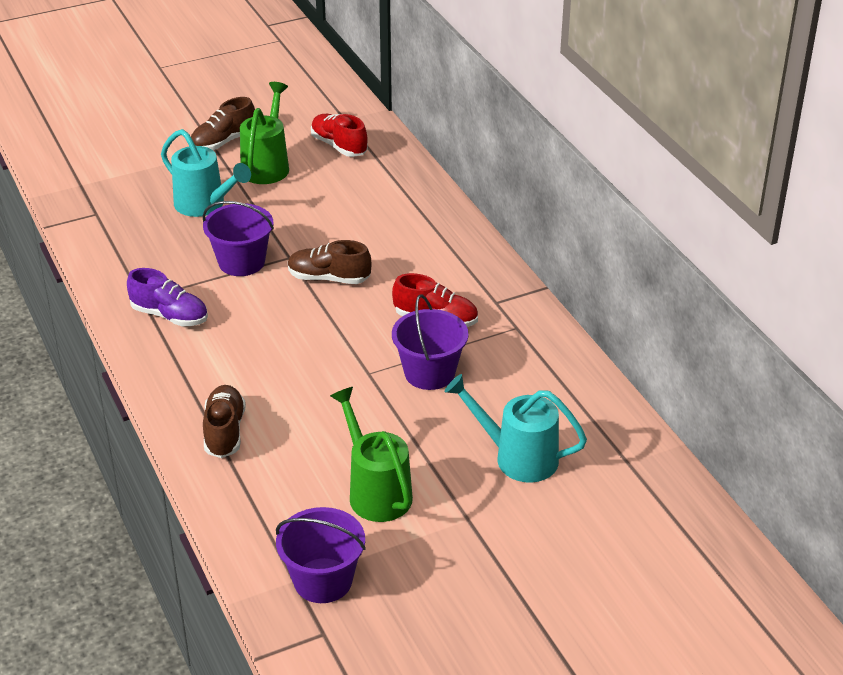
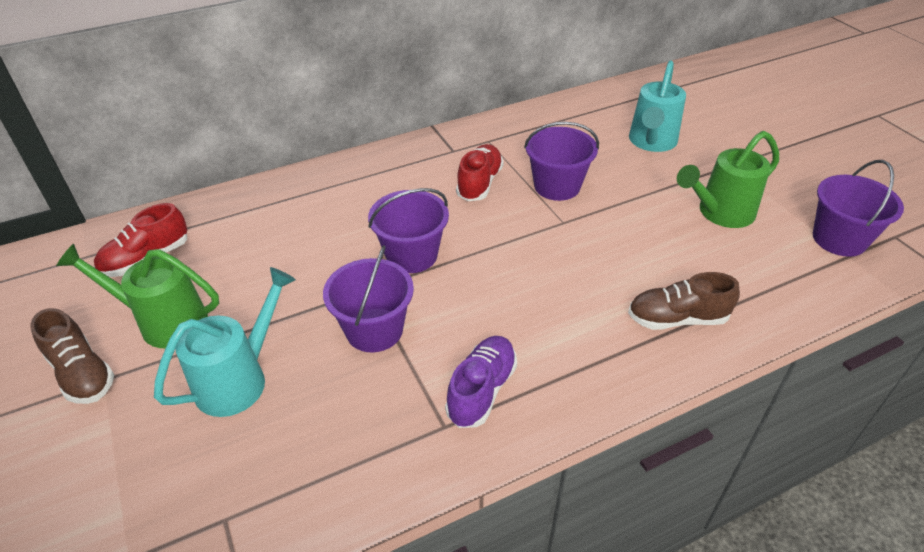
camera: 90 degrees left, 5 degrees up
brown shoe [288,240,372,284] -> purple bucket [368,188,449,273]

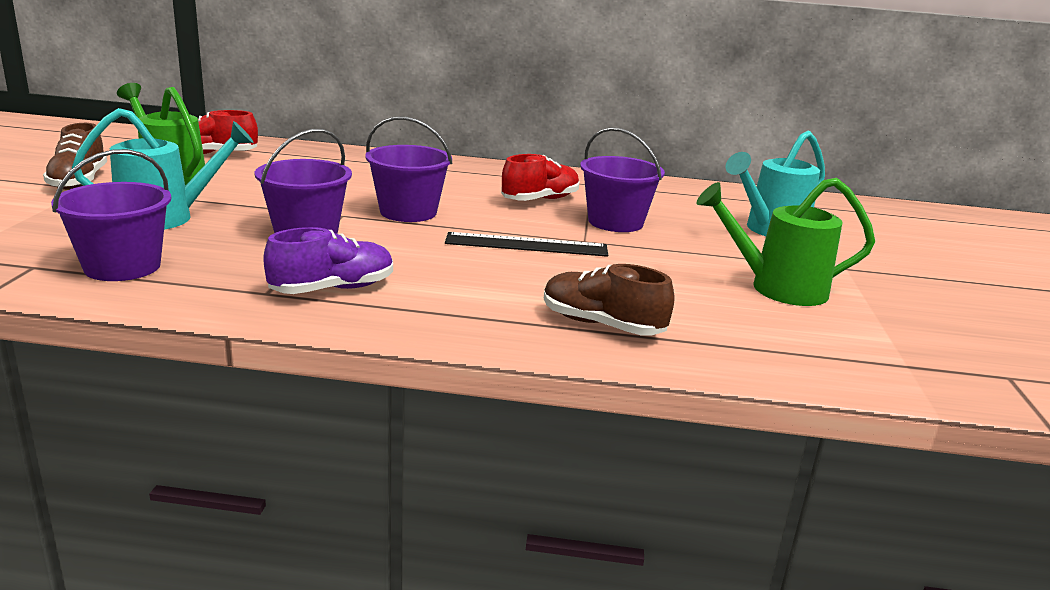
camera: 30 degrees right, 20 degrees down
purple bucket [813,160,904,257] -> purple bucket moved to [51,149,171,281]
none -> black ruler [445,232,608,257]

